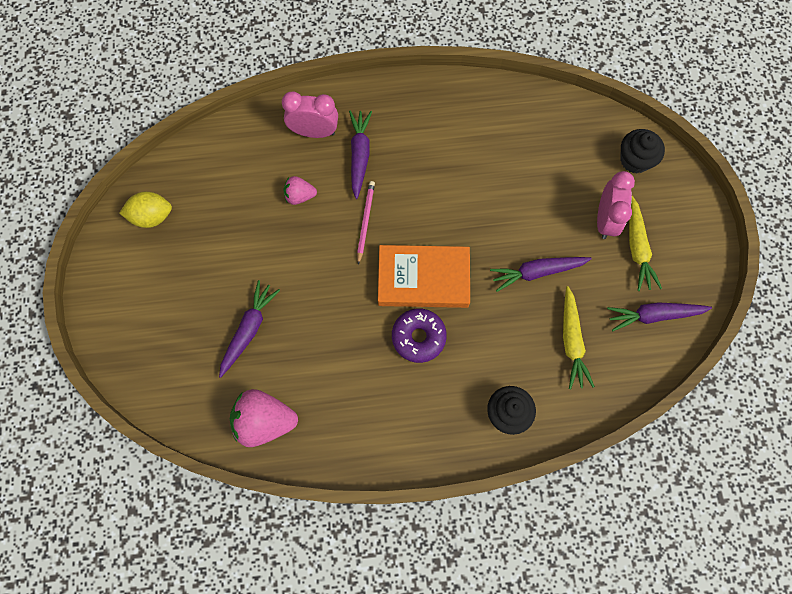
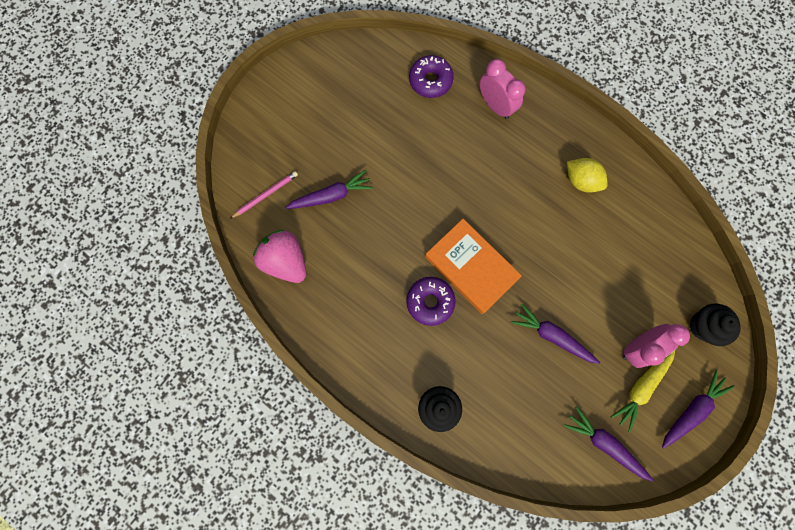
camera: 45 degrees right, 5 degrees up
yellow lemon [120,192,172,228] -> yellow lemon moved to [567,158,608,193]
pink strawberry [283,176,317,205] -> none
purple carrot [349,111,372,199] -> purple carrot moved to [662,370,735,449]
pink pencil [357,181,375,265] -> pink pencil moved to [230,171,298,219]
yellow carrot [563,286,595,389] -> none
none -> purple donut [409,55,454,98]

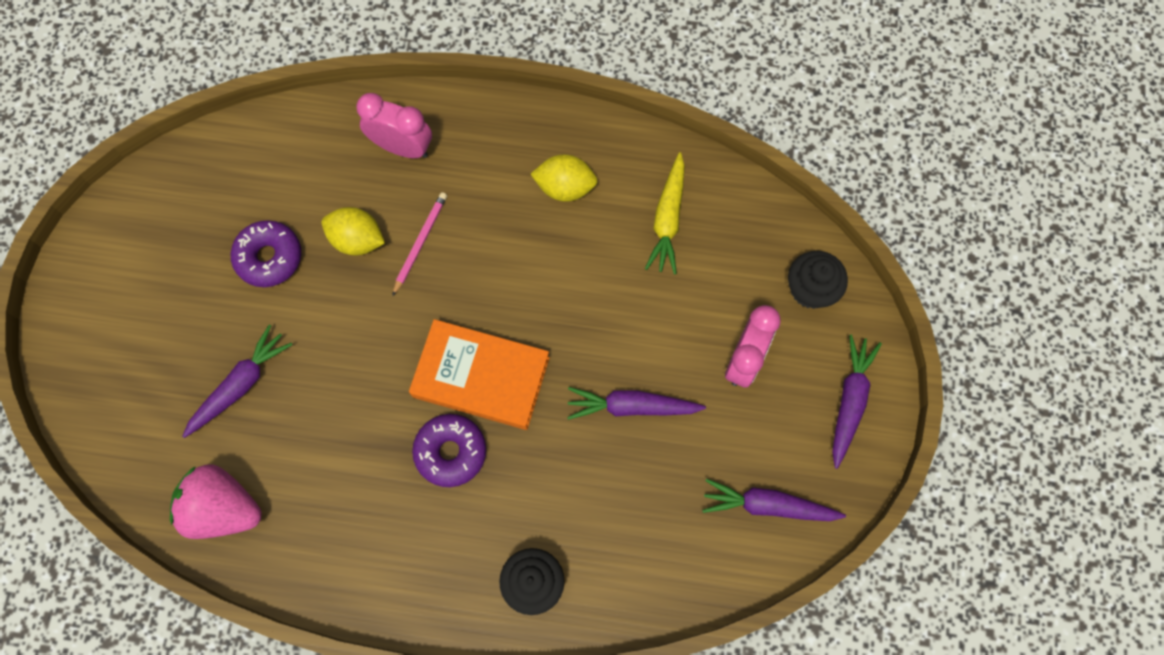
camera: 30 degrees left, 5 degrees down
pink pencil [230,171,298,219] -> pink pencil moved to [392,192,447,296]
purple donut [409,55,454,98] -> purple donut moved to [231,220,301,287]
yellow carrot [611,350,675,432] -> yellow carrot moved to [645,152,685,274]
none -> yellow lemon [322,207,385,255]

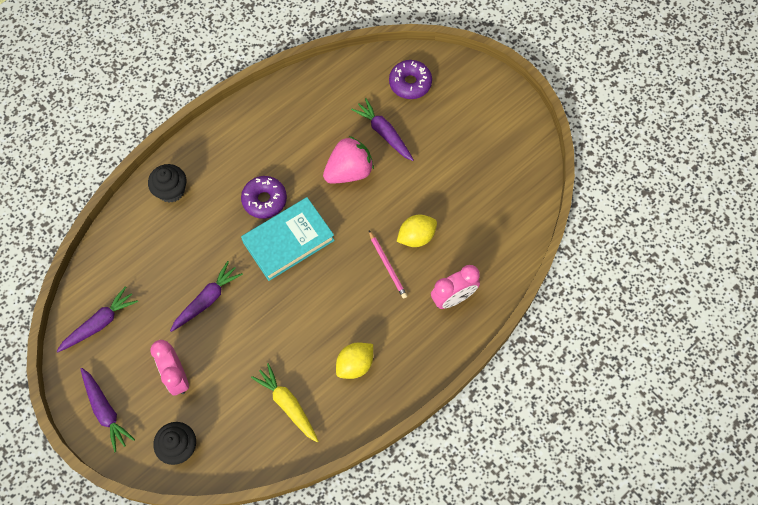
camera: 130 degrees right, 5 degrees down
pink strawberry [170,464,262,539] -> pink strawberry moved to [323,136,374,184]
purple carrot [182,325,293,438] -> purple carrot turned 150 degrees clockwise [351,98,414,161]
purple donut [231,220,301,287] -> purple donut moved to [389,60,432,99]
orange book [409,319,550,430] -> turquoise book [241,197,335,281]

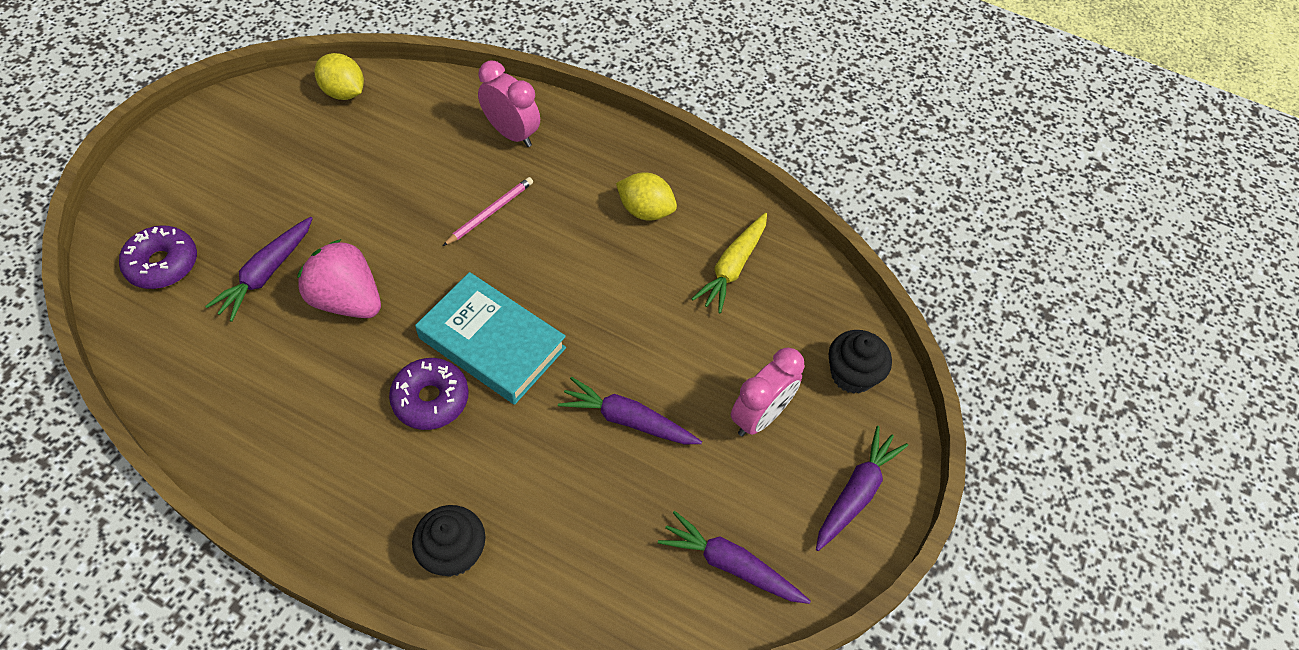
camera: 115 degrees left, 10 degrees down
yellow lemon [397,215,437,247] -> yellow lemon moved to [315,53,364,100]

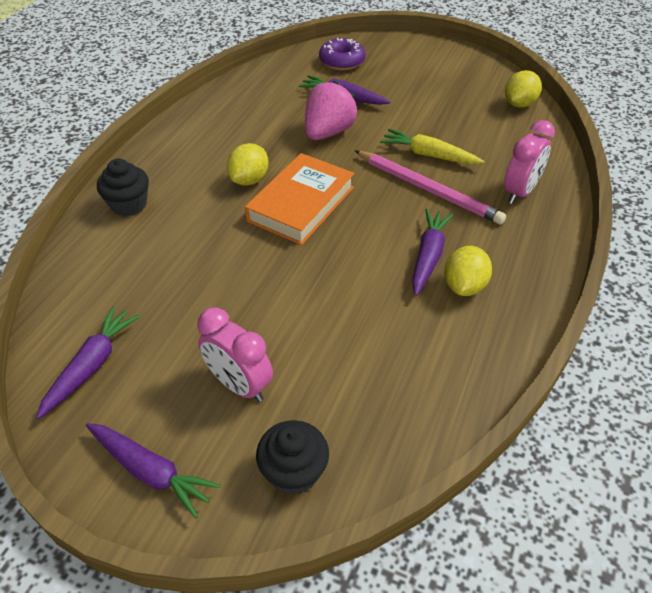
camera: 90 degrees right, 10 degrees down
purple donut [389,358,469,430] -> yellow lemon [227,143,269,186]
turquoise book [415,272,566,405] -> orange book [245,153,354,245]
pink pencil [443,177,533,246] -> pink pencil [355,150,506,225], size x1.75
purple carrot [558,377,702,444] -> purple carrot moved to [412,209,453,296]
yellow carrot [692,213,767,314] -> yellow carrot moved to [380,129,485,164]

